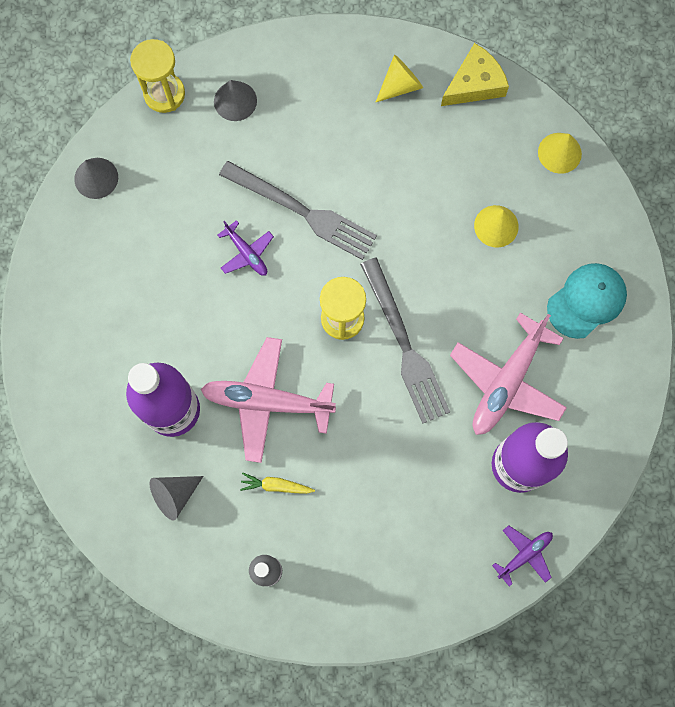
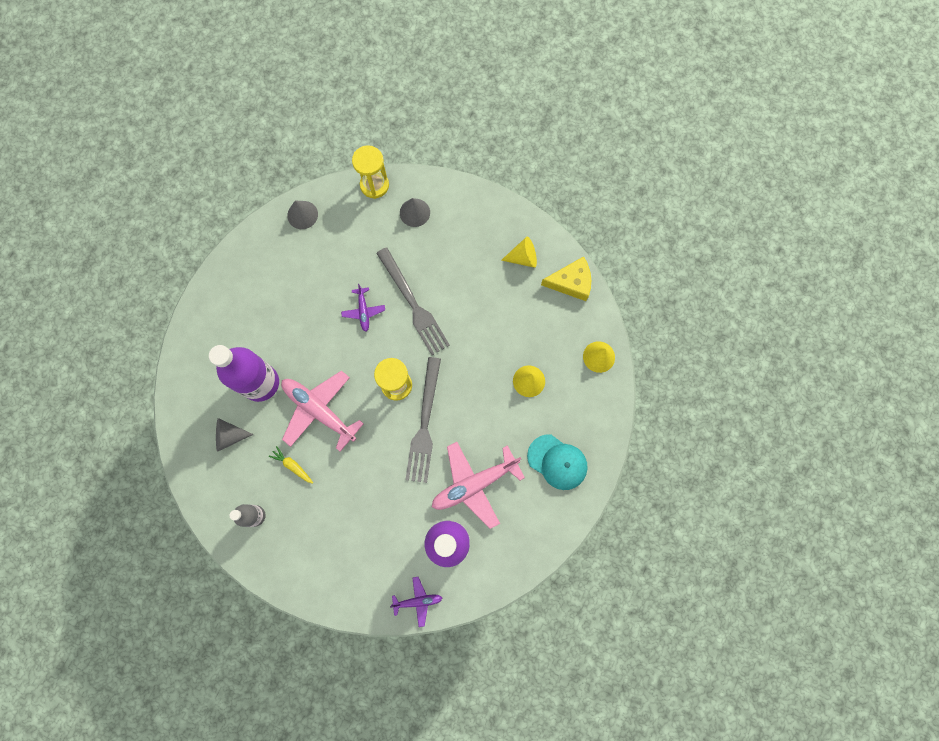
camera: 30 degrees right, 0 degrees up
turquoise cap [547,263,627,339] -> turquoise cap turned 45 degrees clockwise [527,434,588,490]

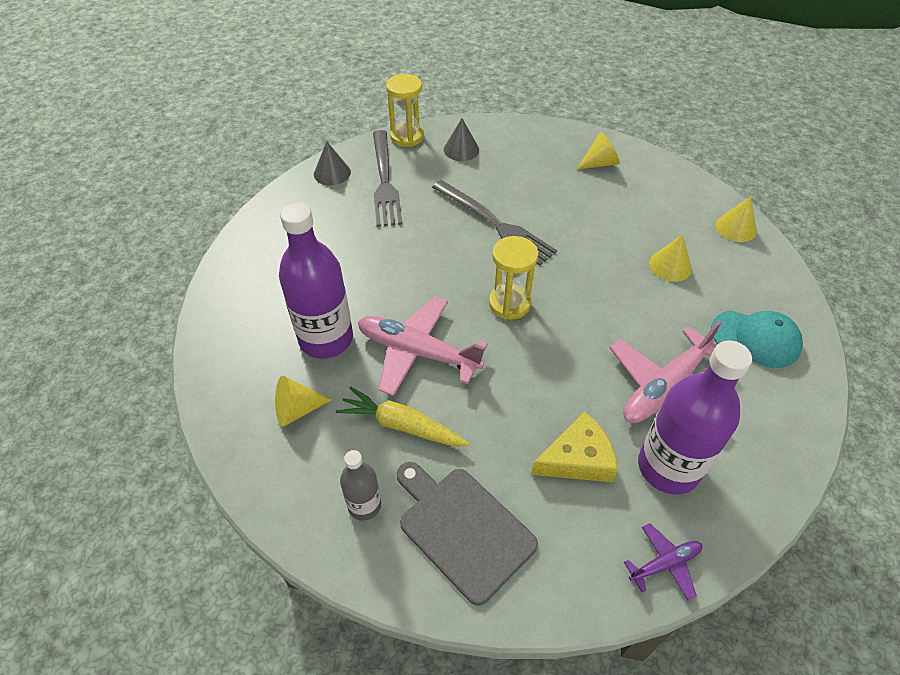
camera: 15 degrees left, 25 degrees down
grey cone [216,418,254,452] -> yellow cone [275,376,332,427]
yellow carrot [269,446,313,484] -> yellow carrot [336,386,469,446], size x1.71
purple plane [341,284,385,332] -> none
grey fork [405,357,441,483] -> grey fork moved to [373,130,402,227]
yellow cheese [541,256,591,301] -> yellow cheese moved to [531,412,618,482]
none -> grey cutting board [397,462,538,606]

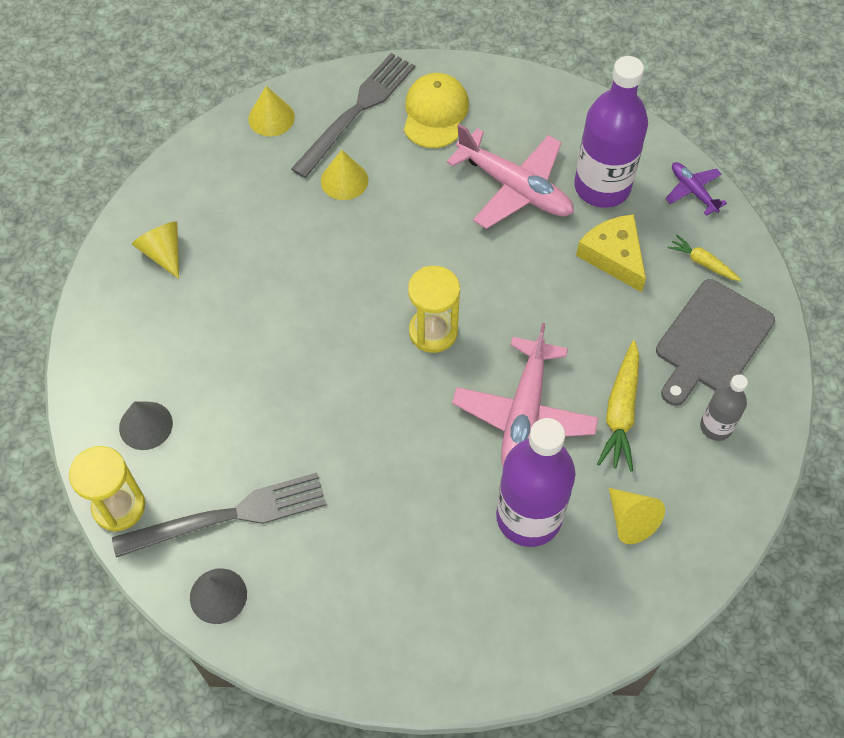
camera: 100 degrees left, 10 degrees up
grey fork [432,180,557,266] -> grey fork moved to [291,53,415,178]
turquoise cap [711,310,803,368] -> yellow cap [404,73,469,148]
none -> yellow carrot [668,235,741,281]

